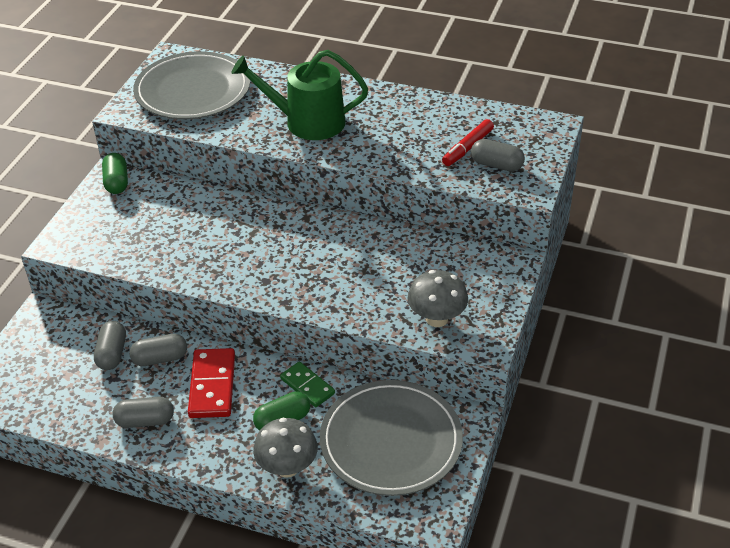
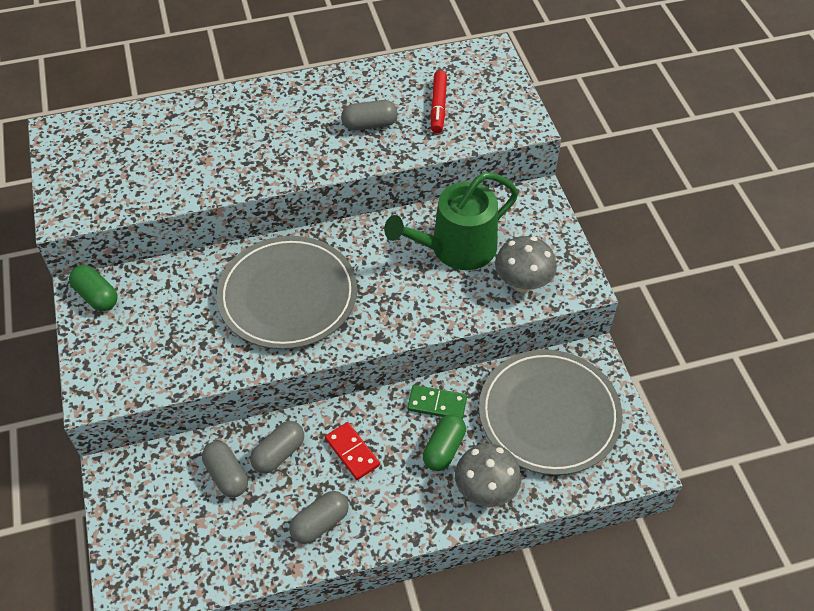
camera: 35 degrees left, 10 degrees up
grey plate [133,51,250,119] -> grey plate moved to [217,236,357,349]
red domino [188,348,235,418] -> red domino [325,422,380,480], size x0.65
green watering can [231,50,368,140] -> green watering can moved to [384,172,518,270]
grey capsule [471,139,525,172] -> grey capsule moved to [341,100,398,131]

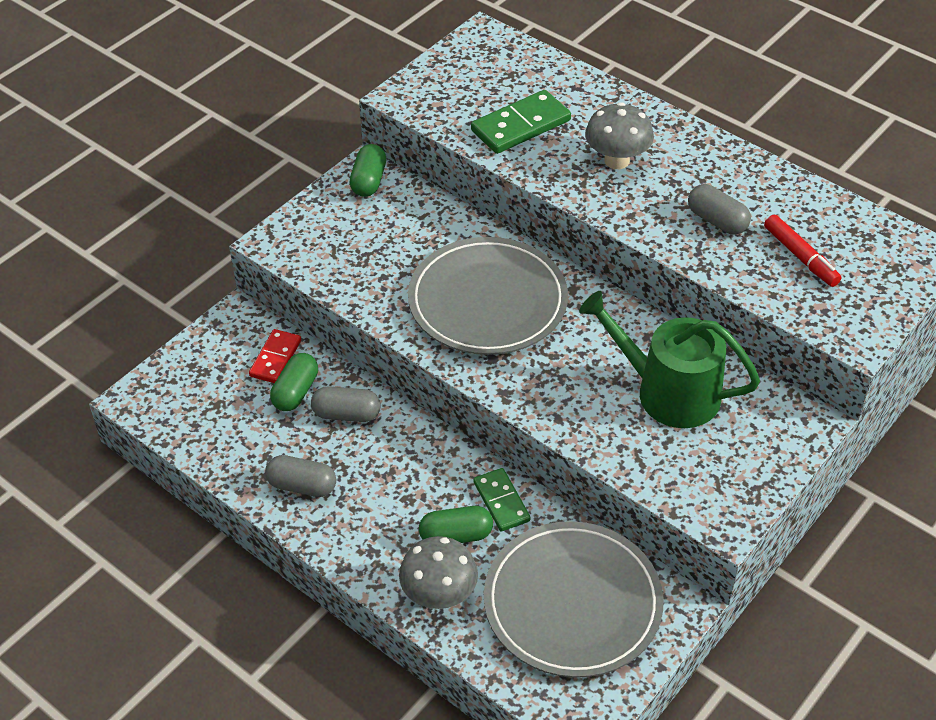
camera: 55 degrees right, 5 degrees down
grey capsule [202,441,248,498] -> green capsule [270,353,318,411]
red domino [325,422,380,480] -> red domino moved to [249,329,301,383]
red marker [430,70,447,133] -> red marker turned 90 degrees counterclockwise [764,215,842,287]
grey mushroom [495,236,557,293] -> grey mushroom moved to [585,102,654,169]
none -> green domino [471,90,571,154]

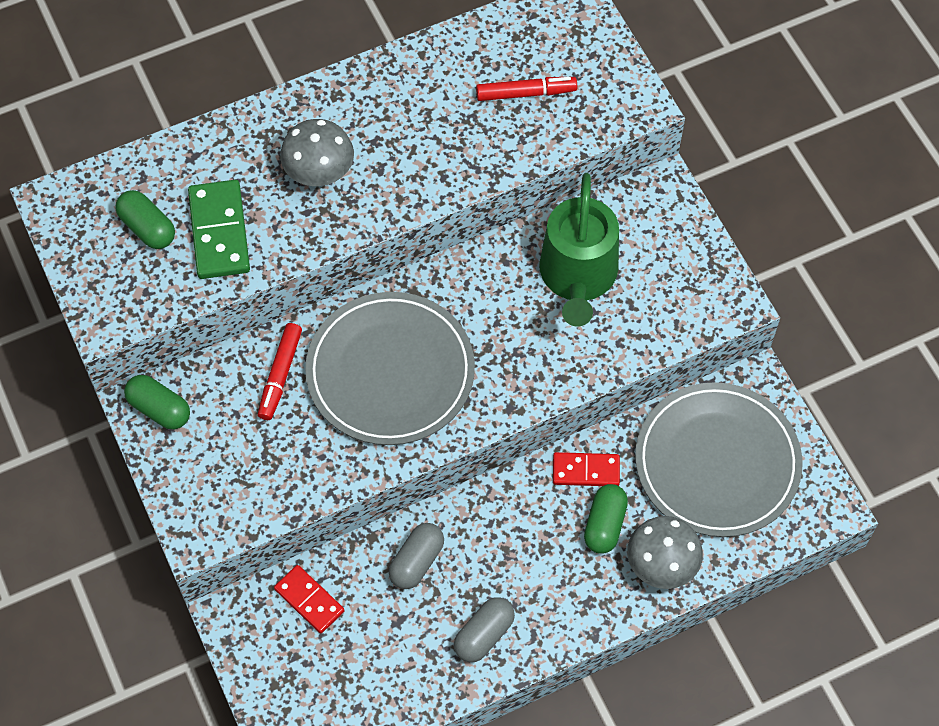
camera: 65 degrees left, 15 degrees up
green capsule [270,353,318,411] -> green capsule moved to [115,190,175,249]
green domino [474,468,531,532] -> red domino [553,452,620,486]
green watering can [579,291,760,428] -> green watering can turned 45 degrees counterclockwise [539,173,619,327]
grey capsule [688,184,751,235] -> none
none -> red marker [258,323,302,420]

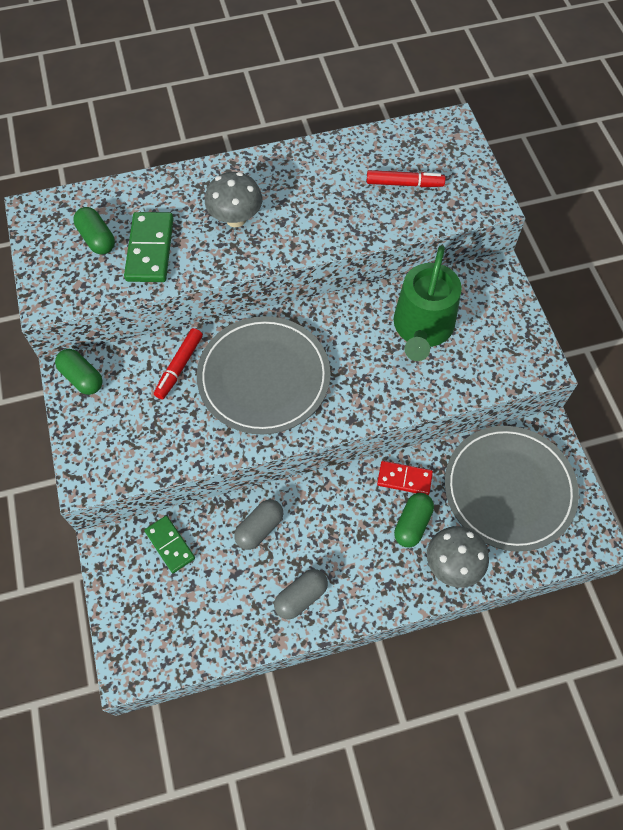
camera: 10 degrees right, 0 degrees up
red domino [274,565,344,634] -> green domino [144,516,195,573]

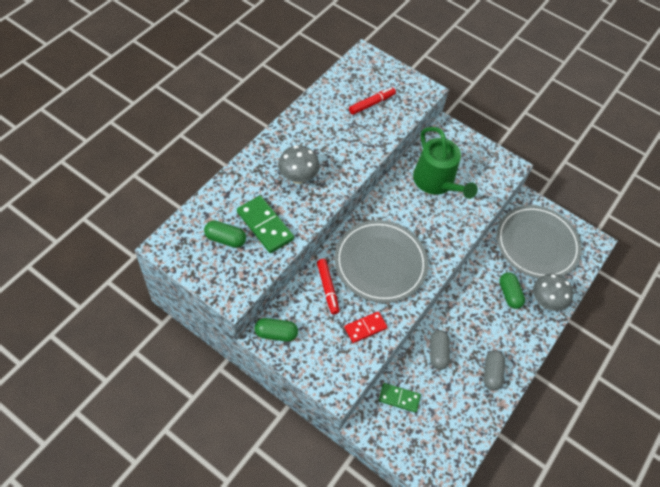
camera: 45 degrees left, 5 degrees down
red domino [377,461,433,495] -> red domino moved to [344,311,387,343]

